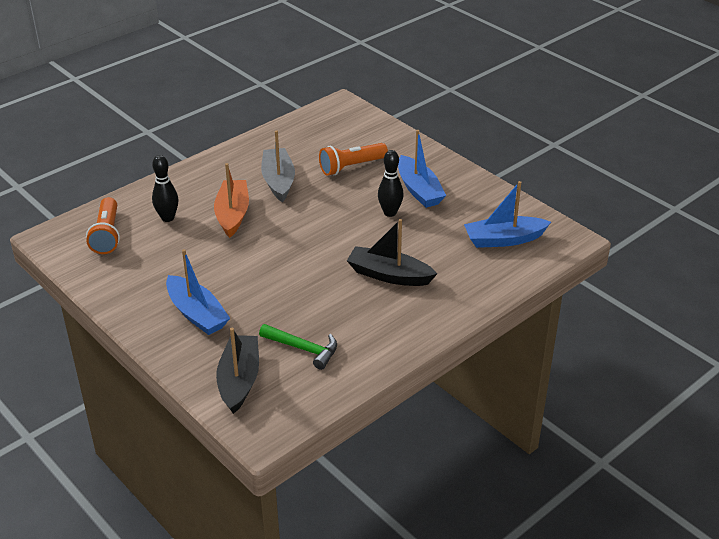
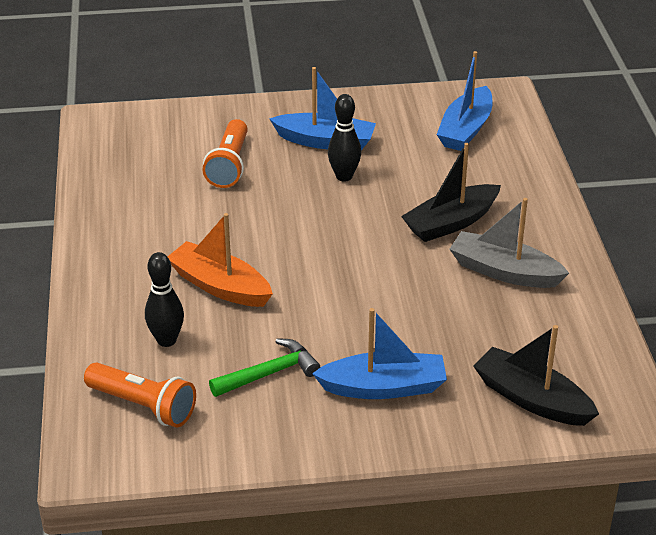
camera: 55 degrees left, 0 degrees up
green hammer [259,324,337,370] -> green hammer moved to [209,338,320,397]
grey boat [261,130,295,202] -> grey boat moved to [449,198,569,288]

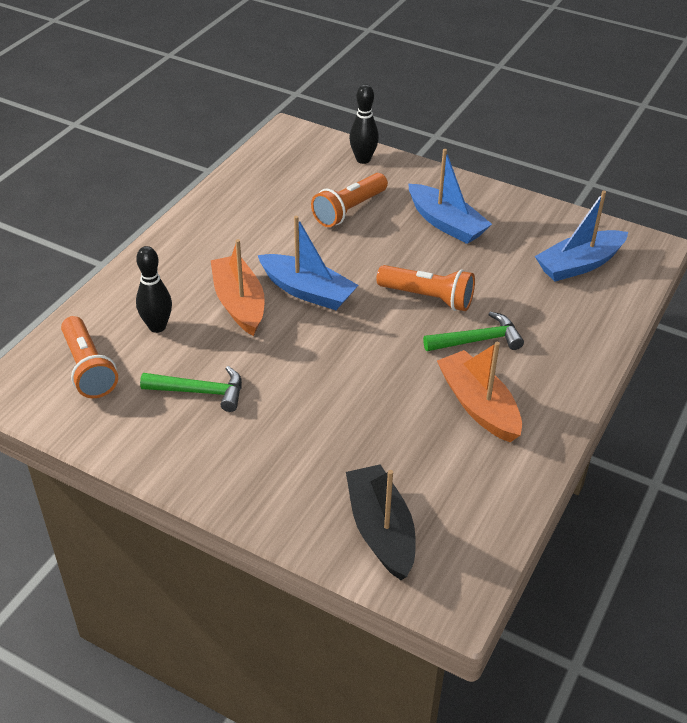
camera: 35 degrees right, 5 degrees up
blue boat [312,308,447,399] -> blue boat moved to [258,216,359,310]
black bowling pin [328,94,361,182] -> black bowling pin moved to [349,84,379,164]
black boat [401,143,501,242] -> green hammer [423,312,524,351]
grey boat [449,198,569,288] -> orange boat [437,342,522,442]
none -> orange flashlight [376,265,475,311]

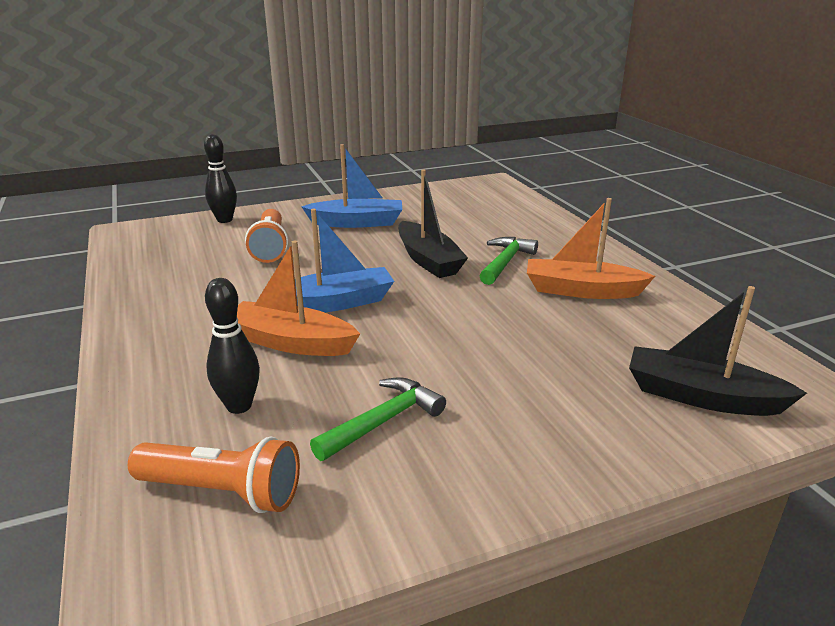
camera: 50 degrees left, 15 degrees down
orange flashlight [376,265,475,311] -> black boat [398,169,468,278]
blue boat [535,191,628,281] -> none

